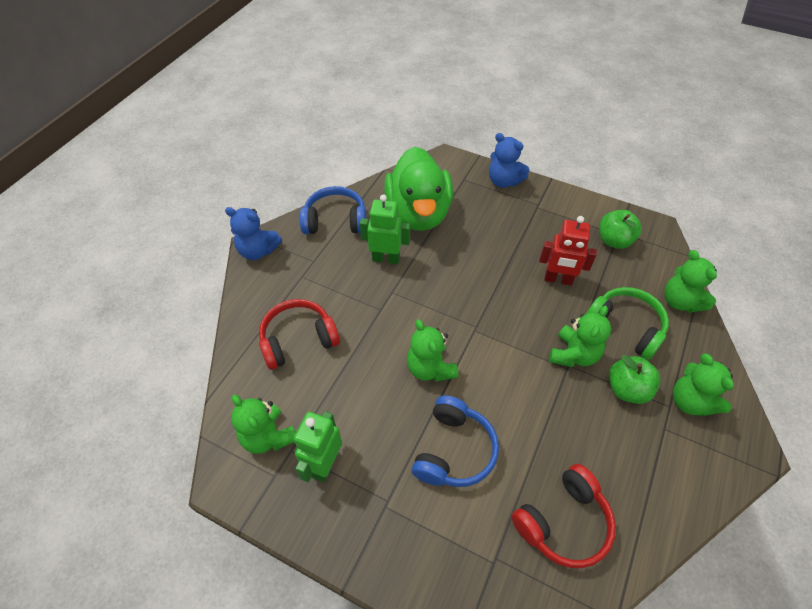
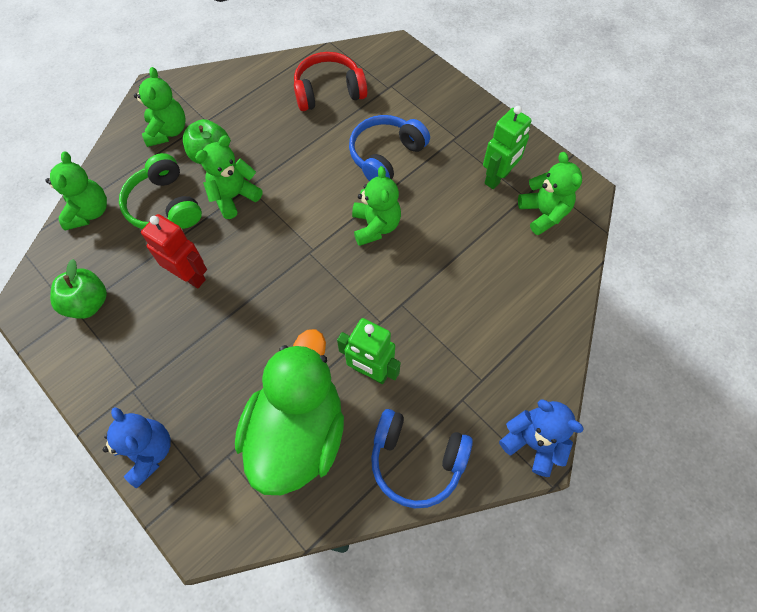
camera: 160 degrees left, 10 degrees up
red headphones [259,299,340,370] -> none

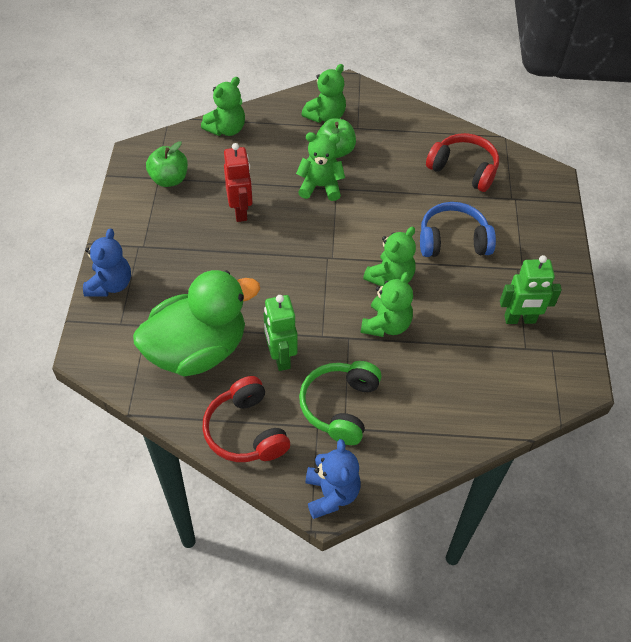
camera: 45 degrees right, 10 degrees down
green headphones [119,153,202,229] -> green headphones moved to [299,361,382,445]
blue headphones [371,409,473,508] -> red headphones [202,376,290,462]
green teddy bear [518,152,582,235] -> green teddy bear moved to [361,272,413,337]

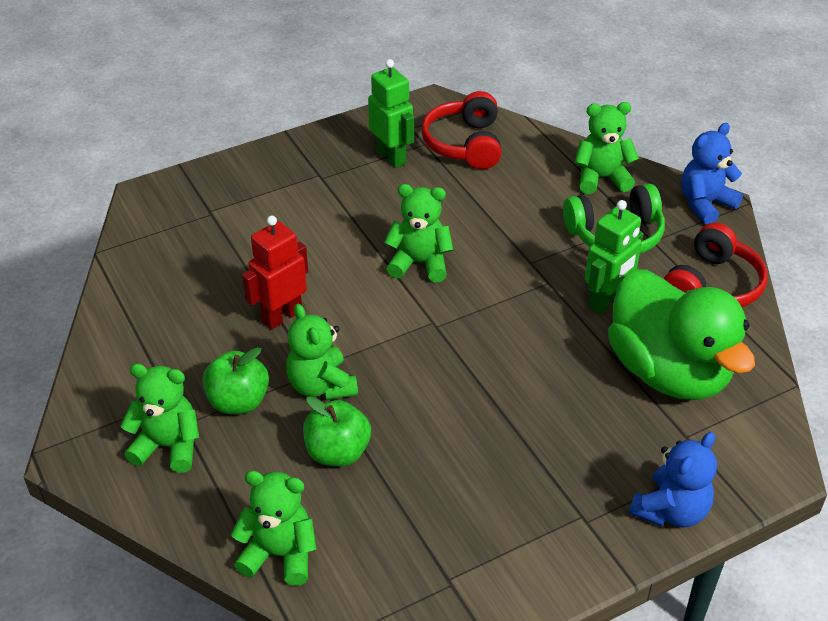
camera: 120 degrees left, 10 degrees down
blue teddy bear [83,228,131,297] -> blue teddy bear turned 150 degrees clockwise [629,432,717,527]
green duck [133,270,260,377] -> green duck turned 150 degrees counterclockwise [608,269,755,400]
green apple [146,141,188,187] -> green apple moved to [303,397,371,466]
red robot [224,143,253,222] -> red robot moved to [242,215,308,330]
green teddy bear [361,272,413,337] -> green teddy bear moved to [575,102,639,194]
blue headphones [420,202,496,257] -> none
red headphones [426,133,499,192] -> red headphones moved to [421,91,502,169]

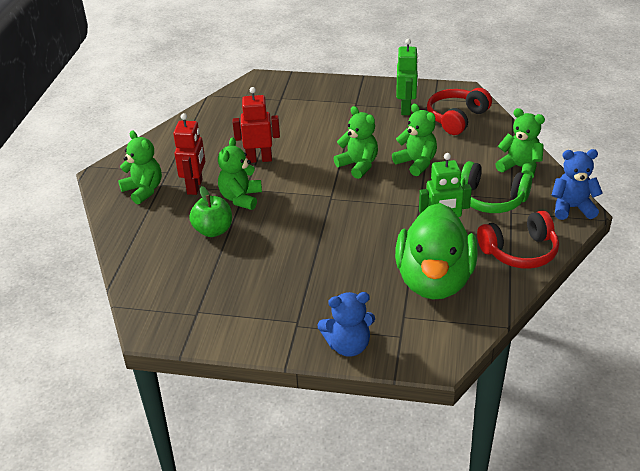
camera: 40 degrees right, 5 degrees down
green apple [203,347,269,414] -> red robot [173,113,205,195]
green teddy bear [231,471,317,586] -> green teddy bear moved to [392,104,437,176]

